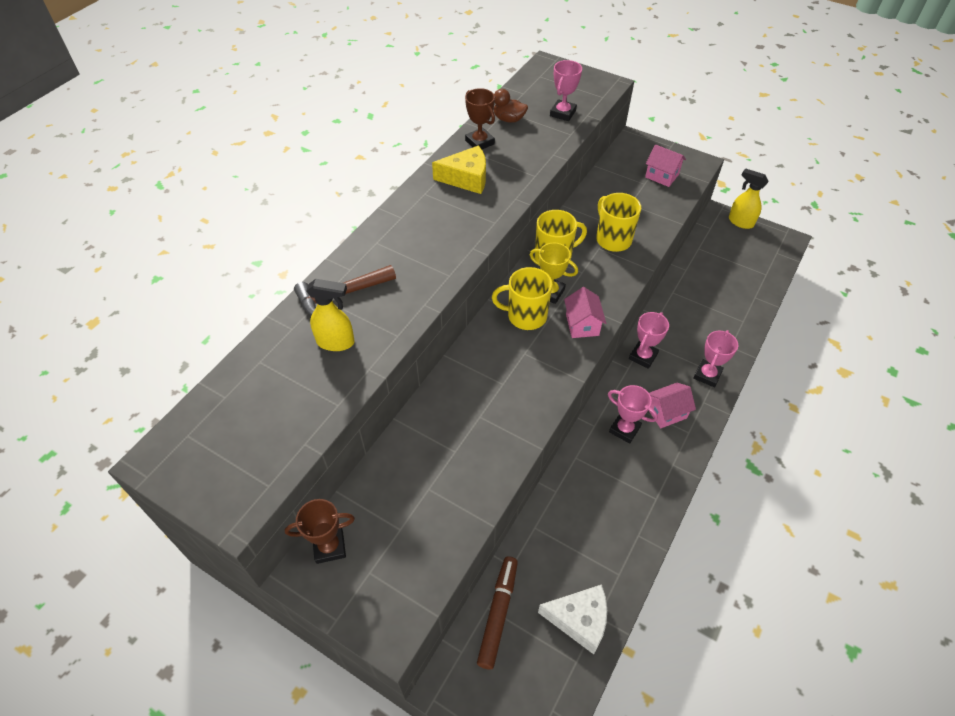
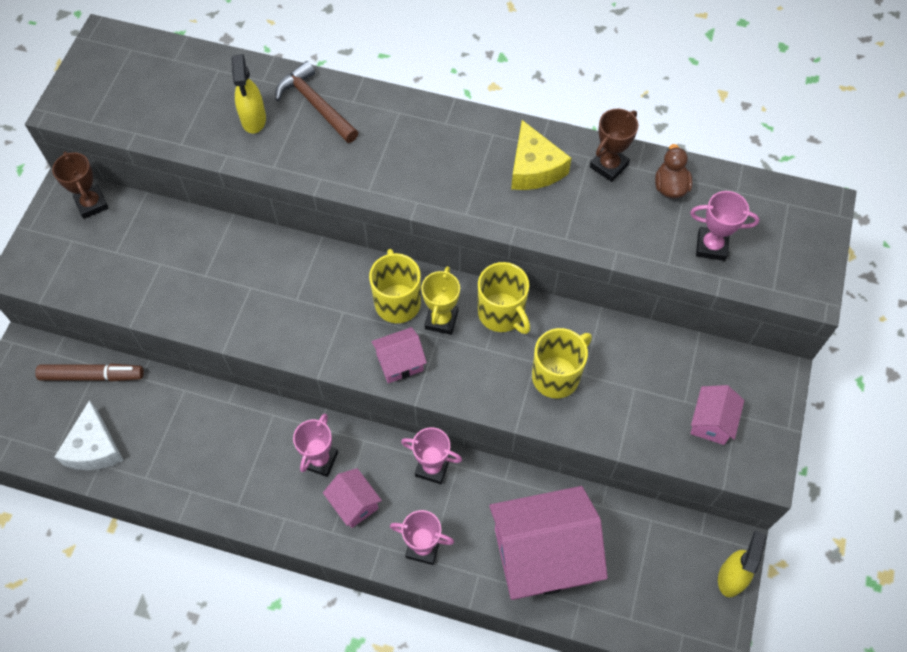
camera: 75 degrees right, 10 degrees up
none -> pink house [489,486,608,600]

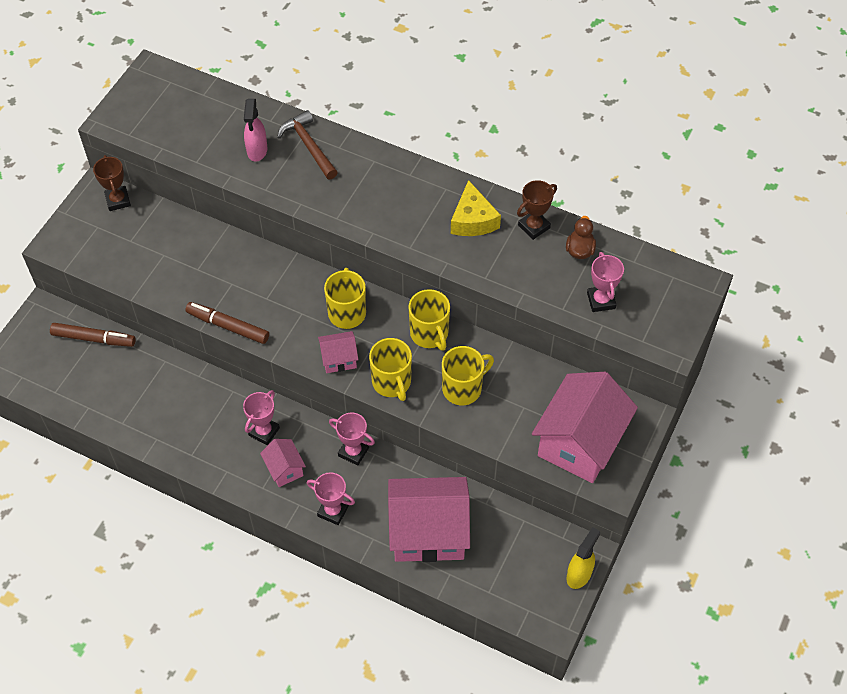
camera: 10 degrees right, 5 degrees down
white cheese [55,400,124,470] -> none
yellow spray bottle [231,54,266,134] -> pink spray bottle [244,99,267,162]
yellow trophy [421,266,460,335] -> none
pink trophy [690,191,760,261] -> pink trophy turned 60 degrees clockwise [587,252,624,312]
pink house [691,385,744,445] -> pink house [532,372,638,483], size x2.16
none -> brown marker [185,302,269,344]
none -> yellow mug [369,338,412,401]

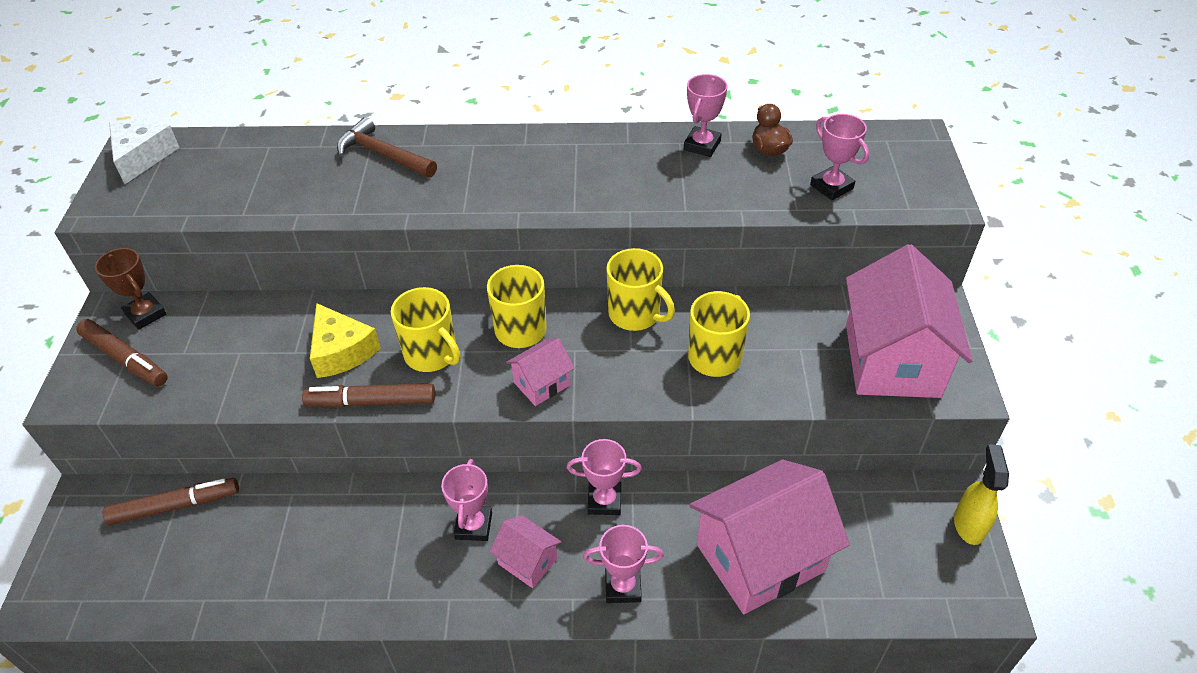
camera: 25 degrees left, 10 degrees down
pink spray bottle [244,99,267,162] -> none
yellow mug [369,338,412,401] -> yellow mug moved to [391,287,460,372]
yellow cheese [451,180,501,236] -> yellow cheese moved to [310,303,381,378]
brown trophy [517,180,557,240] -> pink trophy [684,74,727,157]
none -> brown marker [76,319,168,386]
none -> white cheese [109,119,180,184]

